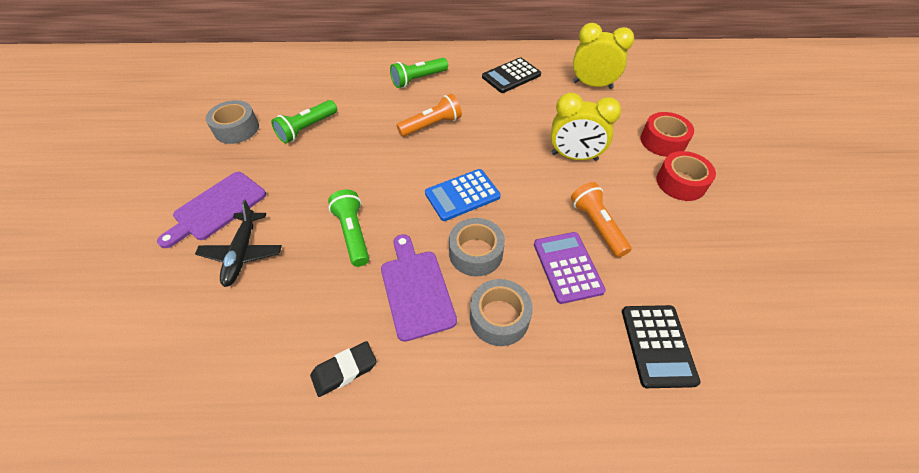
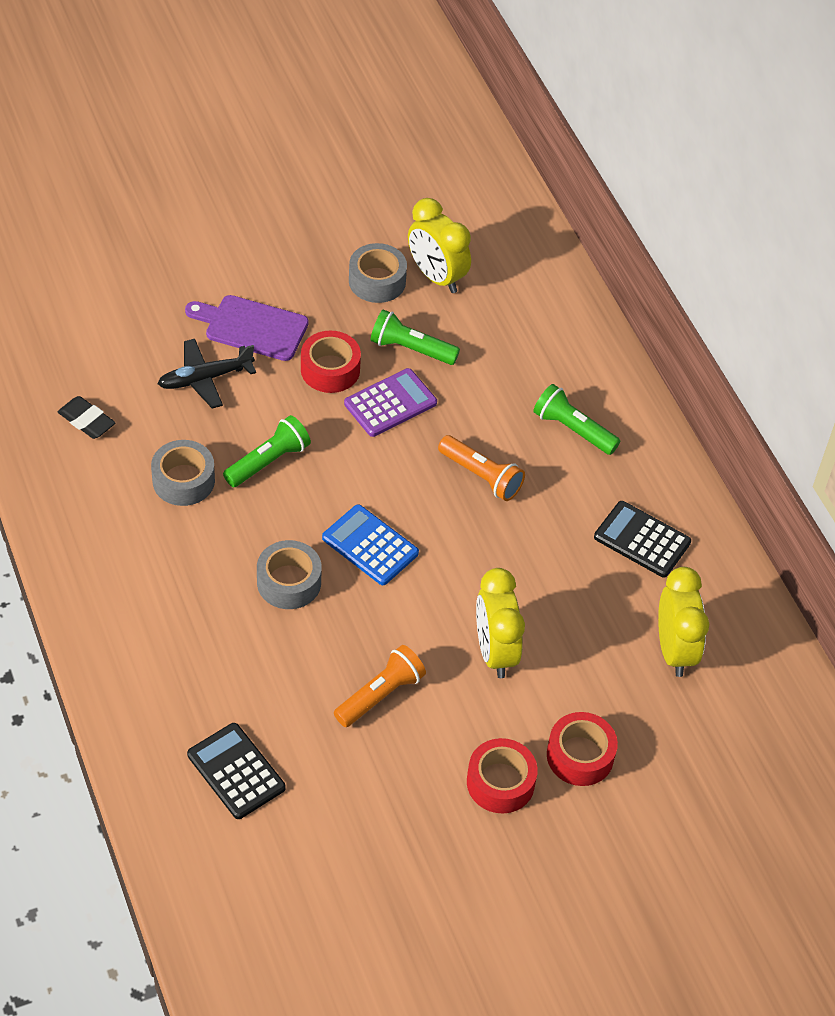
camera: 65 degrees right, 0 degrees up
black eraser [310,341,377,397] -> black eraser moved to [58,396,116,439]
purple cutting board [381,234,457,342] -> none
grey tape [470,279,533,346] -> grey tape moved to [151,440,215,506]
purple calculator [534,232,606,304] -> purple calculator moved to [344,368,437,437]
black calculator [622,305,700,388] -> black calculator turned 75 degrees clockwise [187,723,286,819]
none -> red tape [301,331,361,393]
none -> yellow clock [408,198,471,293]

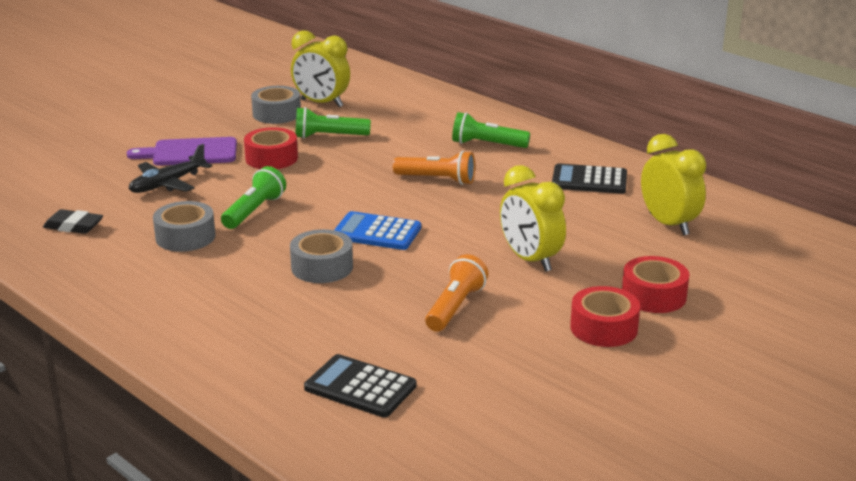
camera: 20 degrees left, 25 degrees down
purple calculator [344,368,437,437] -> none

